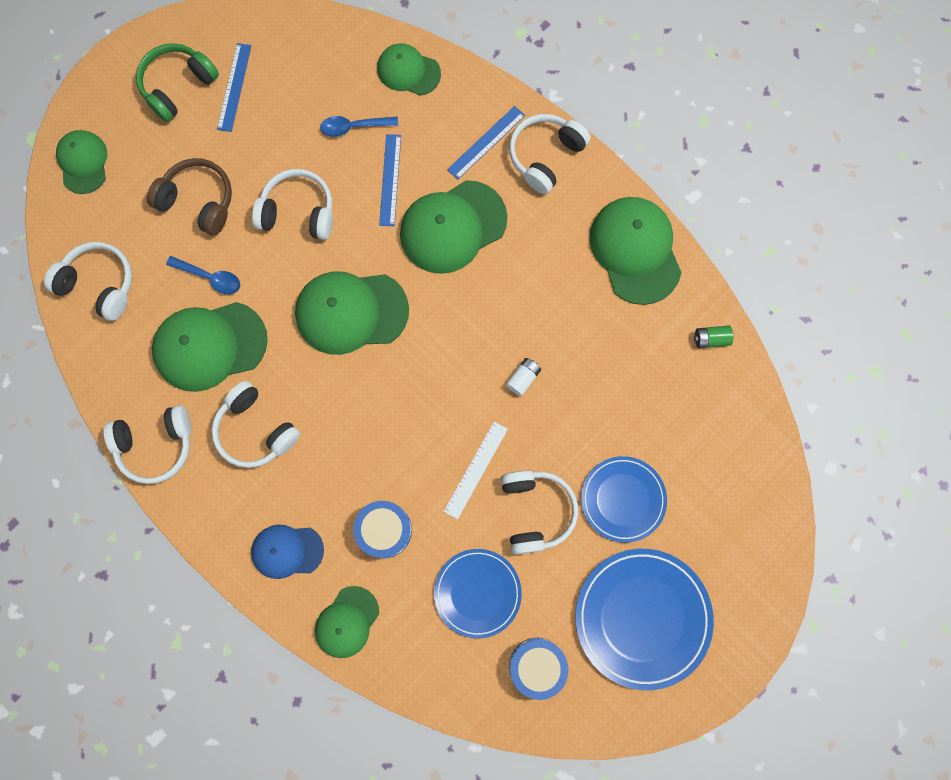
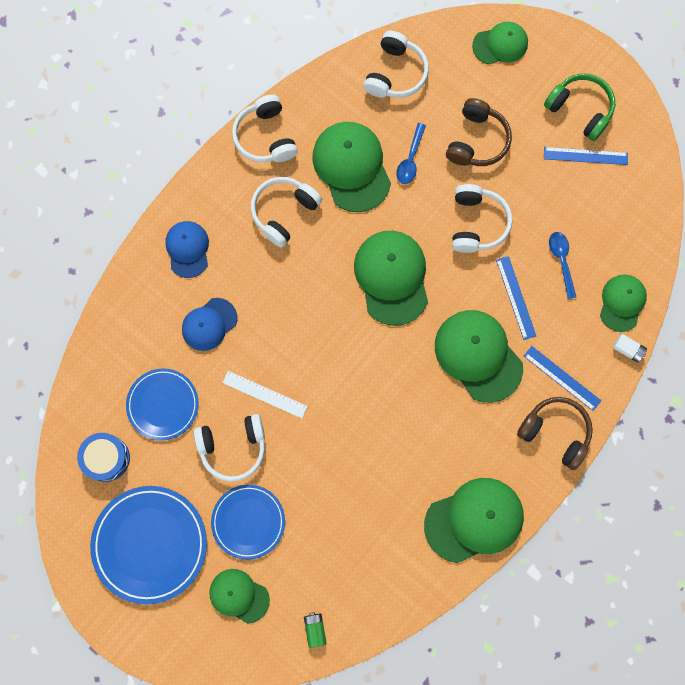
camera: 85 degrees right, 0 degrees up
green cap [315,586,379,658] -> green cap moved to [209,569,270,624]
blue drum [353,501,412,558] -> blue cap [182,298,237,351]
blue ruler [379,134,401,226] -> blue ruler turned 75 degrees clockwise [496,256,536,340]
white battery [506,358,541,396] -> white battery moved to [613,334,647,363]
white headphones [509,114,591,194] -> brown headphones [517,397,593,470]
green battery [694,325,733,348] -> green battery moved to [304,612,327,648]

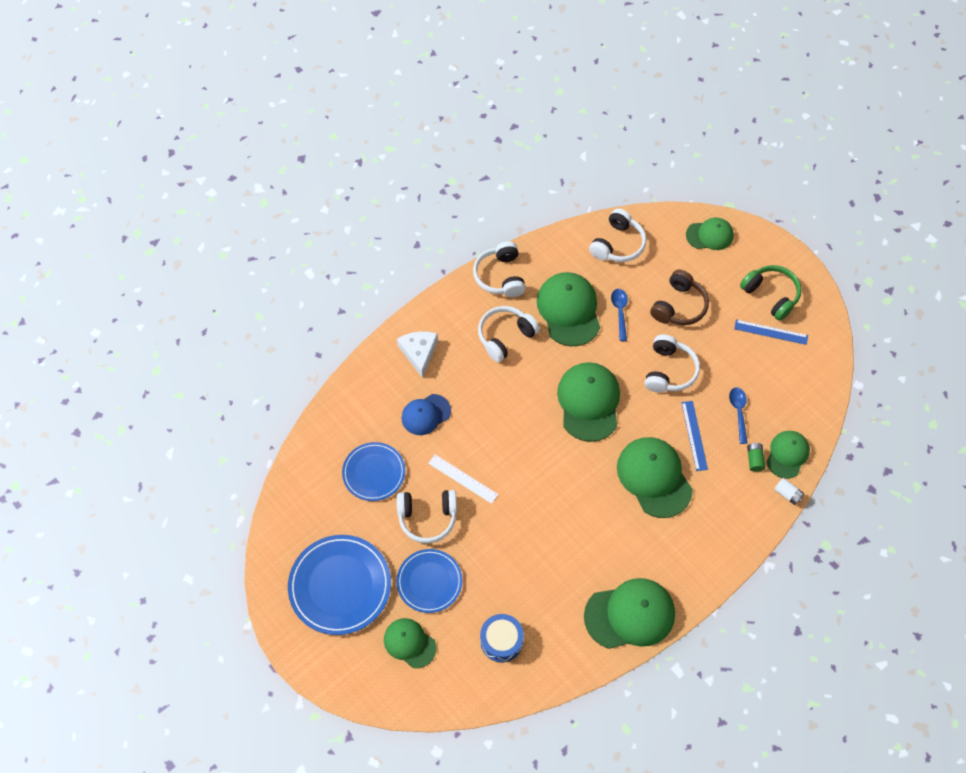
camera: 10 degrees right, 15 degrees down
blue drum [77,433,130,482] -> blue drum moved to [480,614,524,662]
blue cap [165,221,209,278] -> white cheese [397,331,438,378]
green battery [304,612,327,648] -> green battery moved to [747,443,765,472]
blue spoon [396,123,426,184] -> blue spoon turned 150 degrees clockwise [611,289,628,341]
brown headphones [517,397,593,470] -> none
blue ruler [524,346,601,411] -> none

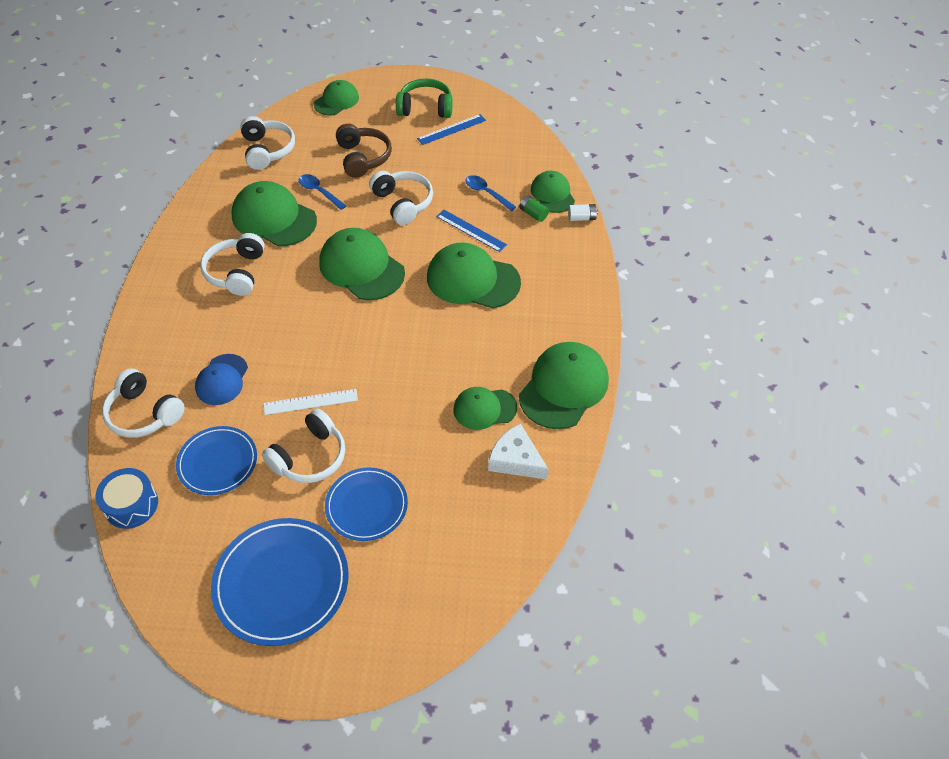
camera: 45 degrees left, 10 degrees down
green cap [384,618,436,668] -> green cap moved to [454,387,517,430]
white cheese [397,331,438,378] -> white cheese moved to [488,423,549,479]
white headphones [473,241,526,297] -> white headphones moved to [102,368,185,438]
blue drum [480,614,524,662] -> blue drum moved to [96,468,158,529]

